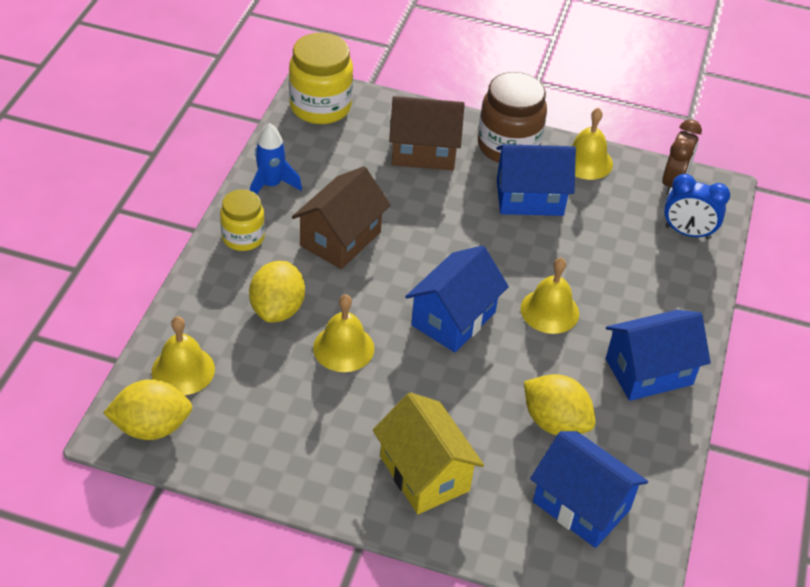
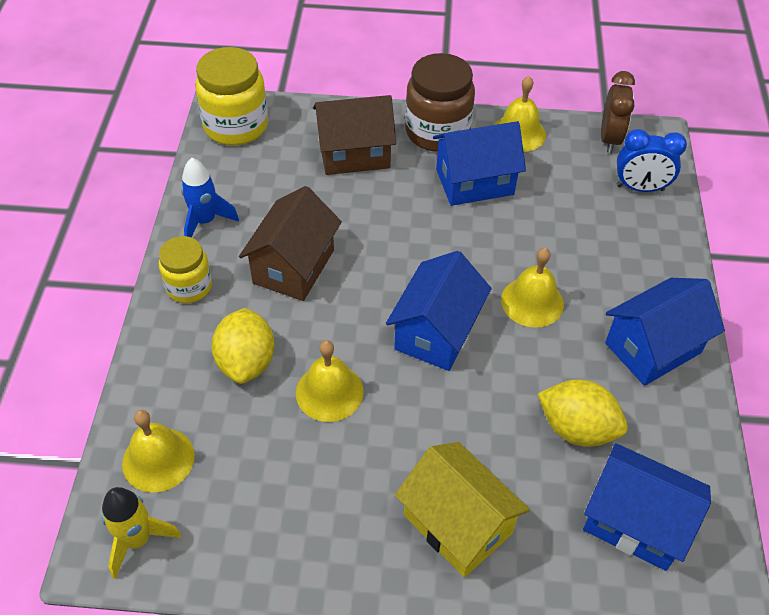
camera: 10 degrees left, 5 degrees up
yellow lemon [103,379,192,440] -> yellow rocket [102,487,181,579]

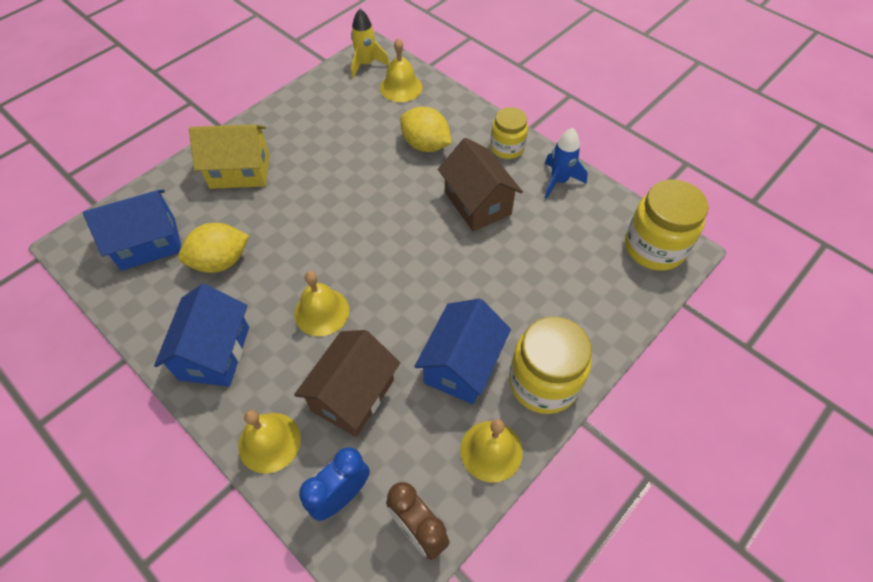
camera: 130 degrees right, 5 degrees up
yellow bell [296,340,364,422] -> yellow bell moved to [238,410,301,474]
brown house [313,95,396,175] -> brown house moved to [294,330,400,437]
blue house [386,251,492,371] -> none
brown jar [405,53,475,152] -> yellow jar [509,316,592,414]

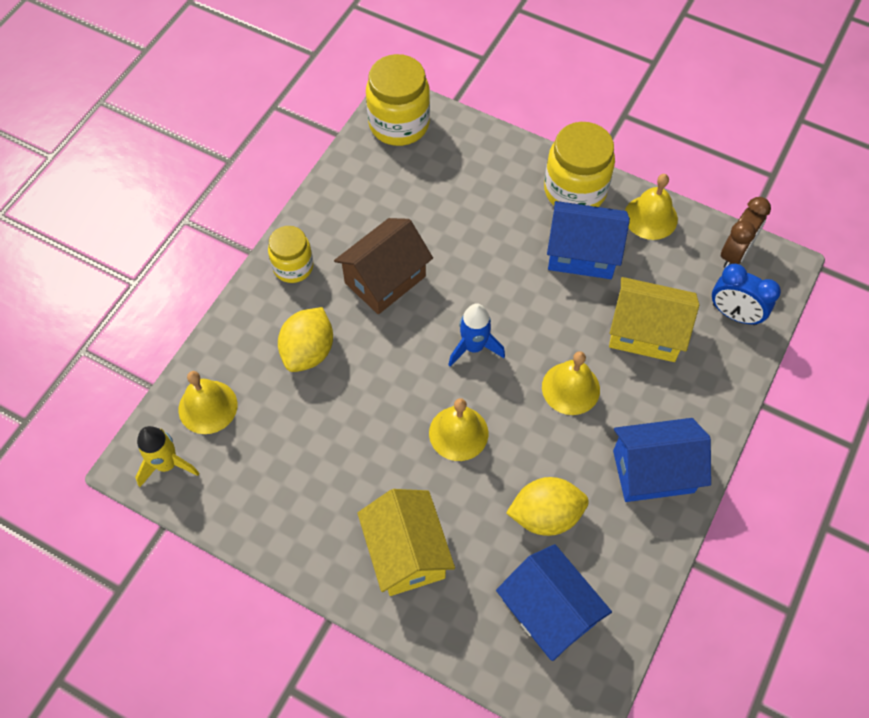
camera: 105 degrees left, 5 degrees up
yellow lemon [178,223,249,273] -> yellow lemon turned 60 degrees counterclockwise [506,477,589,536]
yellow bell [238,410,301,474] -> yellow bell moved to [429,398,488,461]
brown house [294,330,400,437] -> yellow house [609,277,699,362]
blue rocket [545,128,588,199] -> blue rocket moved to [448,303,505,367]

